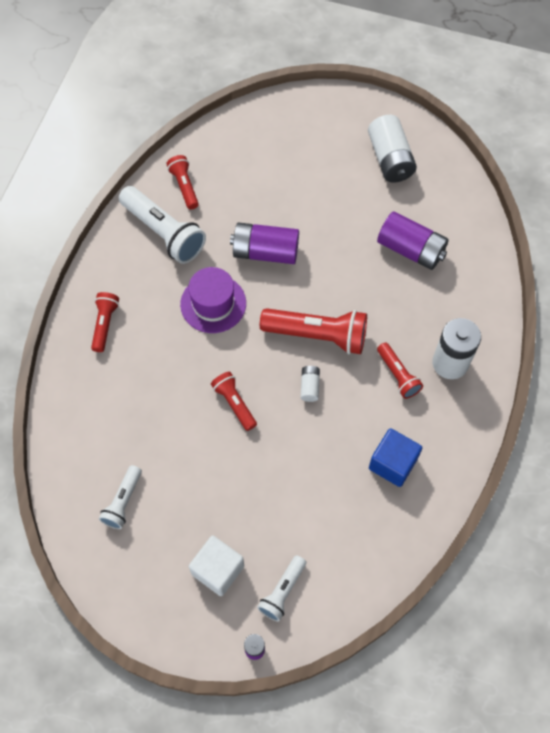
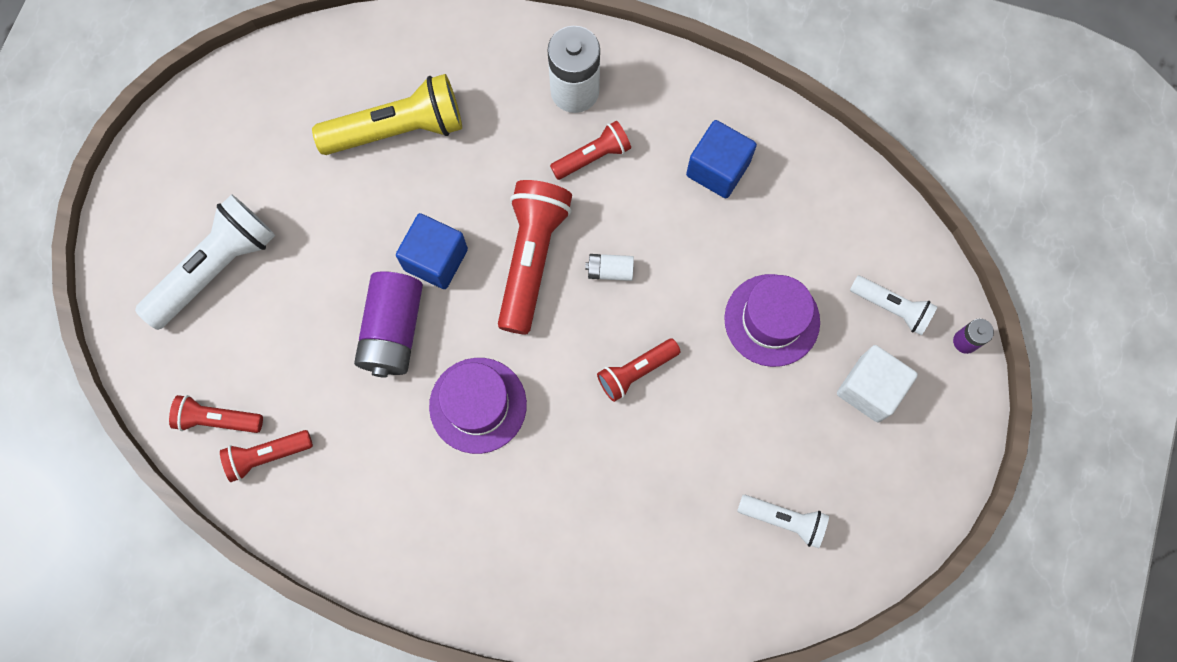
camera: 90 degrees left, 10 degrees up
red flashlight [91,292,119,352] -> red flashlight moved to [169,395,263,433]
white flashlight [119,186,206,264] -> white flashlight moved to [135,194,275,330]
white battery [368,115,417,182] -> none
purple battery [377,211,449,270] -> yellow flashlight [312,74,462,155]
none -> blue cube [396,213,468,289]
none -> purple hat [724,274,820,367]

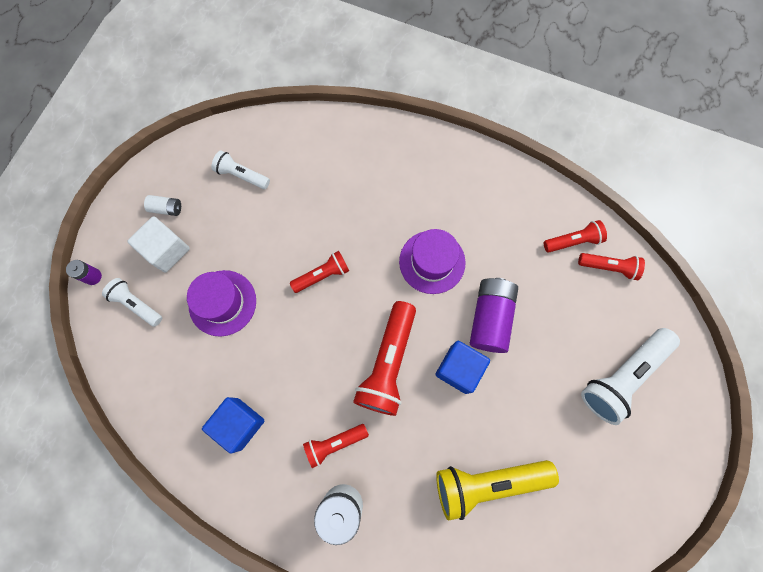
camera: 175 degrees left, 0 degrees up
white battery [585,254,634,281] -> white battery moved to [144,195,181,216]

